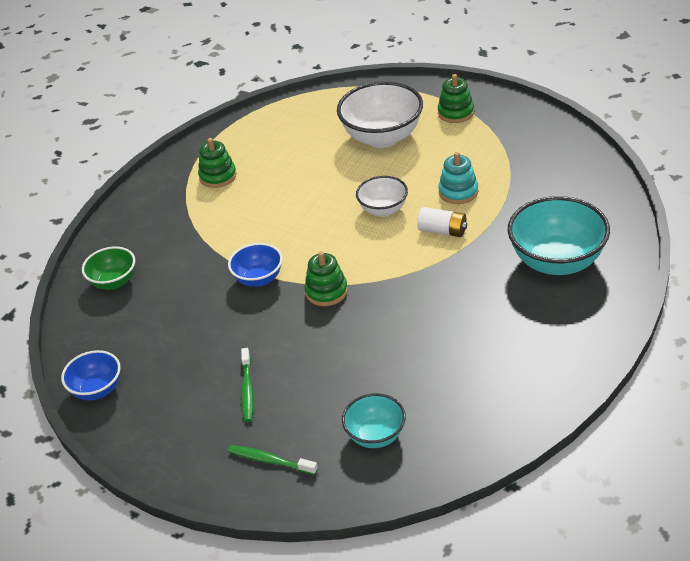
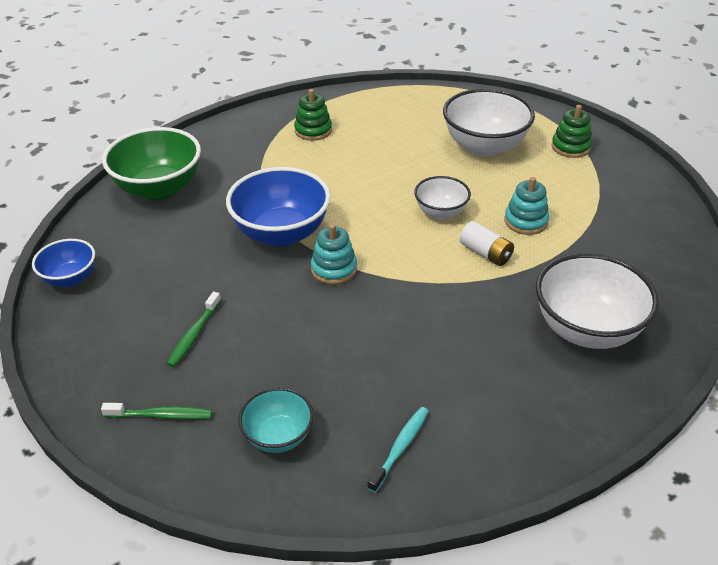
camera: 20 degrees right, 0 degrees up
green bowl [82,246,135,290] -> green bowl [102,127,201,200], size x1.77
blue bowl [228,243,283,287] -> blue bowl [226,167,331,246], size x1.77
green toothbrush [228,445,318,475] -> green toothbrush turned 135 degrees clockwise [101,403,212,420]
green stacking toy [304,251,348,306] -> turquoise stacking toy [311,224,357,285]
turquoise bowl [508,196,610,275] -> white bowl [536,253,659,349]
none -> turquoise toothbrush [367,407,429,493]

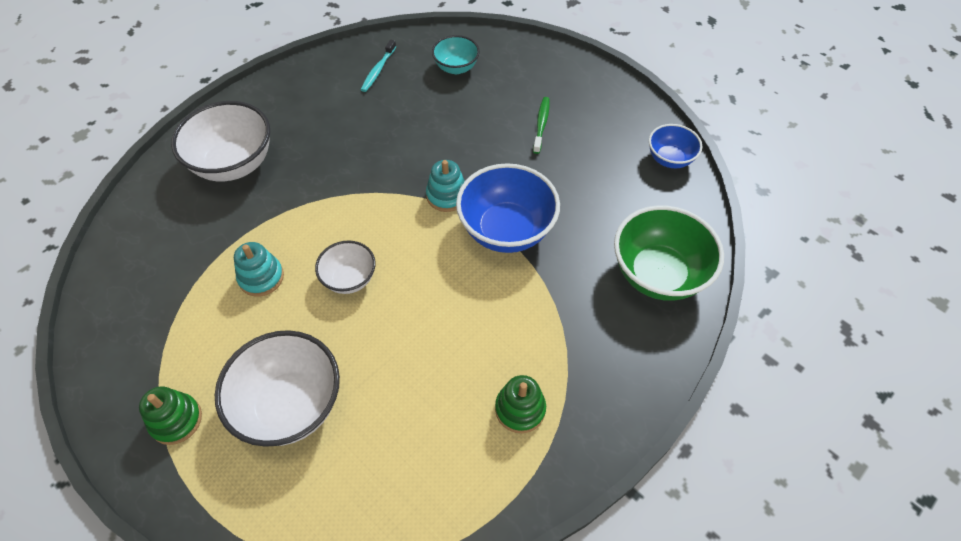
camera: 170 degrees right, 15 degrees up
green toothbrush [101,403,212,420] -> none
white battery [460,221,514,266] -> none

